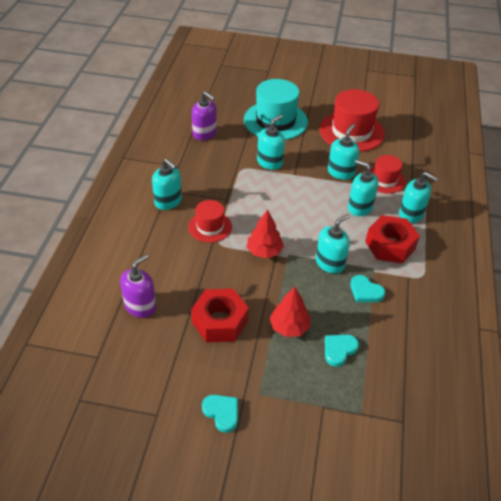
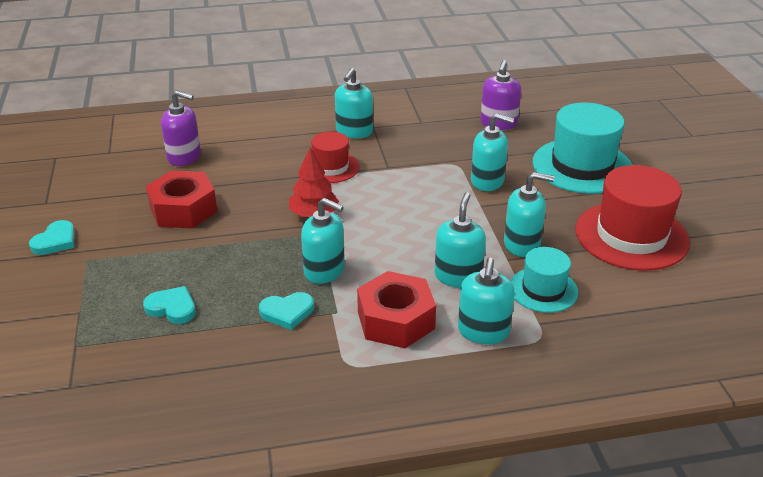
camera: 70 degrees right, 10 degrees down
red tree [269,287,310,337] -> none
turquoise heart [350,275,385,302] -> turquoise heart turned 120 degrees counterclockwise [259,292,314,330]
red hat [370,155,405,194] -> turquoise hat [510,247,579,313]

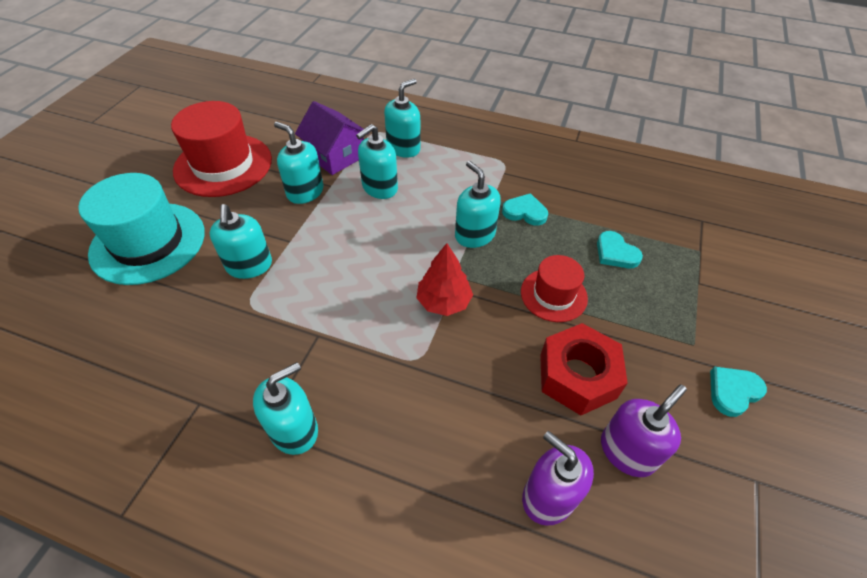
camera: 150 degrees left, 15 degrees up
red hat [311,132,359,183] -> red hat moved to [521,255,588,322]
red nut [357,271,436,348] -> none
turquoise soap dispenser [471,113,514,191] -> turquoise soap dispenser turned 150 degrees counterclockwise [209,204,272,279]
purple soap dispenser [480,60,521,130] -> purple soap dispenser moved to [601,384,687,477]
turquoise hat [510,247,579,313] -> purple house [295,101,369,175]

